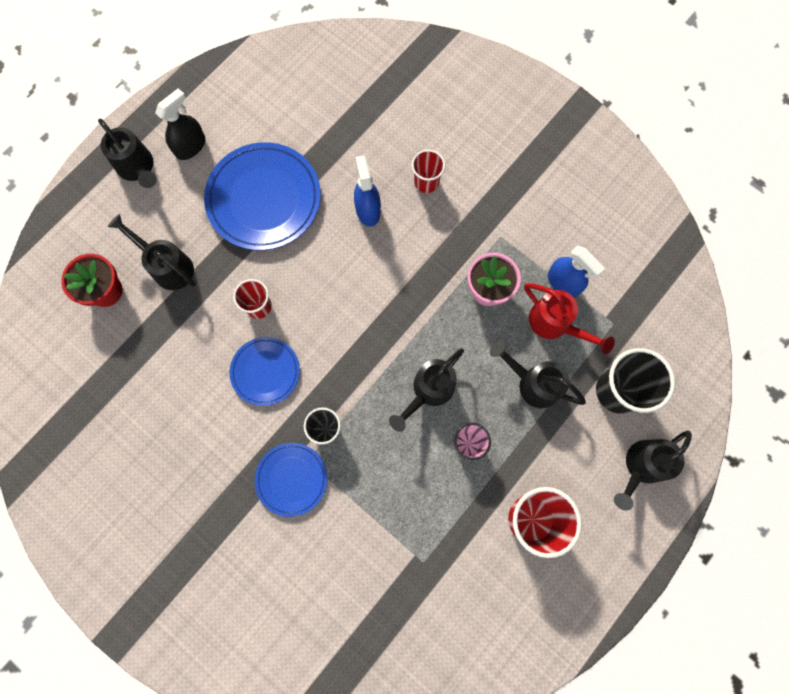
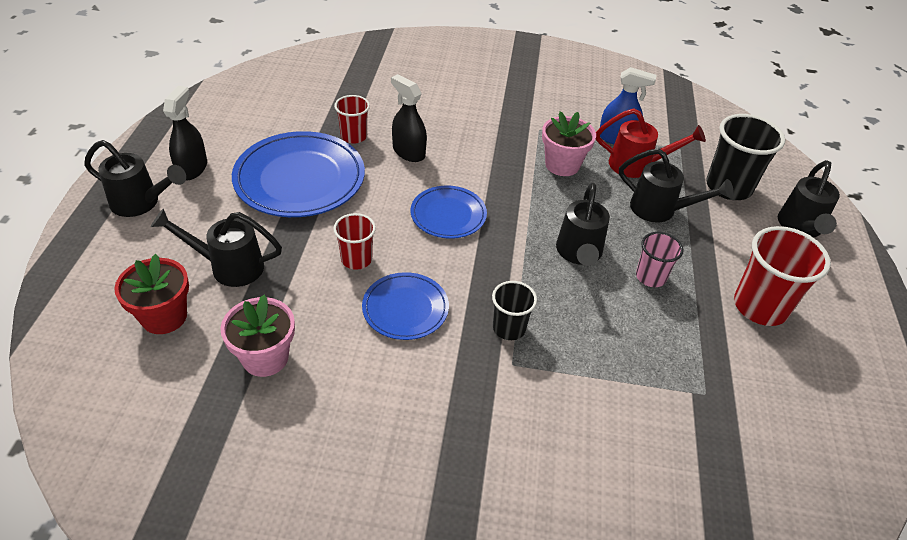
camera: 35 degrees left, 30 degrees down
blue plate [255,443,327,517] -> blue plate moved to [411,186,487,239]
blue spray bottle [354,155,381,227] -> black spray bottle [391,74,427,162]
red cup [412,150,445,193] -> red cup moved to [334,95,370,144]
black watering can [490,341,586,408] -> black watering can turned 150 degrees counterclockwise [619,149,734,222]
none -> pink flower pot [220,295,295,377]

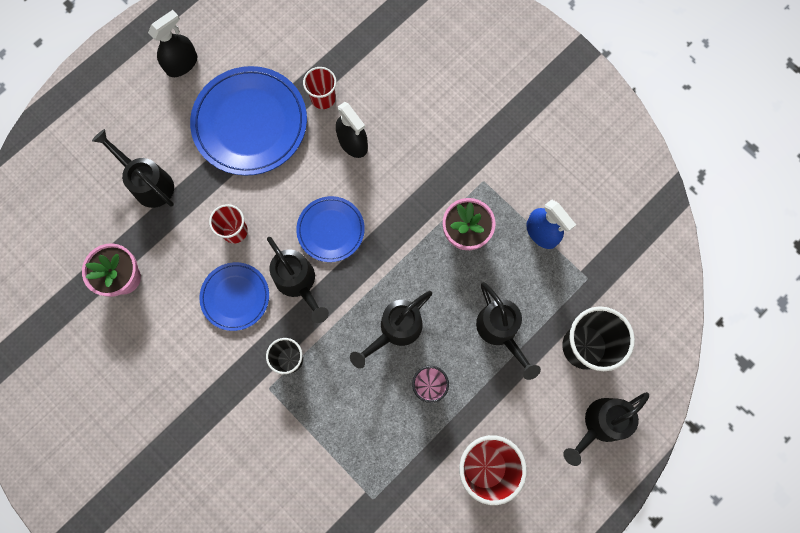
camera: 40 degrees right, 30 degrees up
black watering can [84,140,186,217] -> black watering can moved to [267,237,329,323]
red flower pot [114,254,189,334] -> none
black spray bottle [391,74,427,162] -> black spray bottle turned 150 degrees clockwise [336,102,368,158]
red watering can [596,108,706,178] -> none

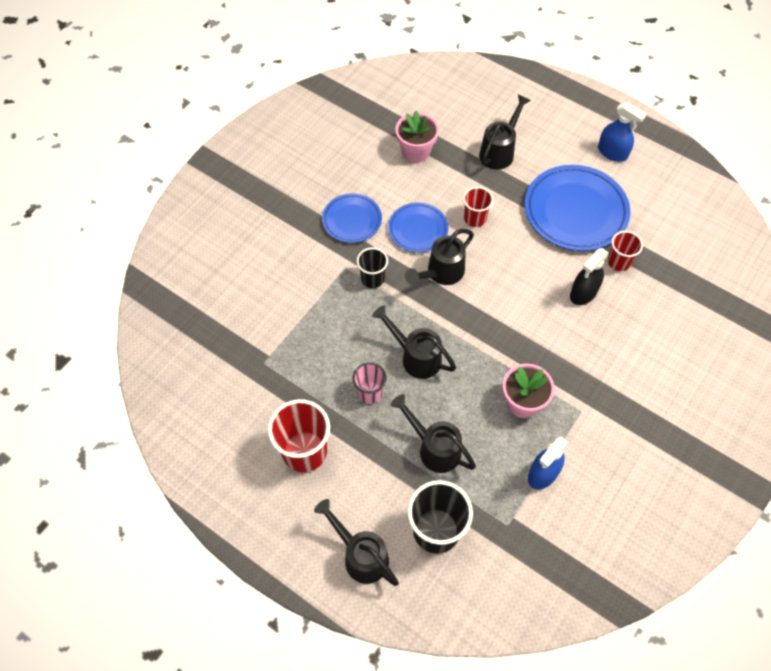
camera: 80 degrees right, 15 degrees down
black spray bottle [148,10,198,77] -> blue spray bottle [598,102,647,162]
blue plate [296,196,365,262] -> blue plate moved to [322,193,382,243]
black watering can [476,282,541,380] -> black watering can turned 75 degrees clockwise [391,394,476,473]

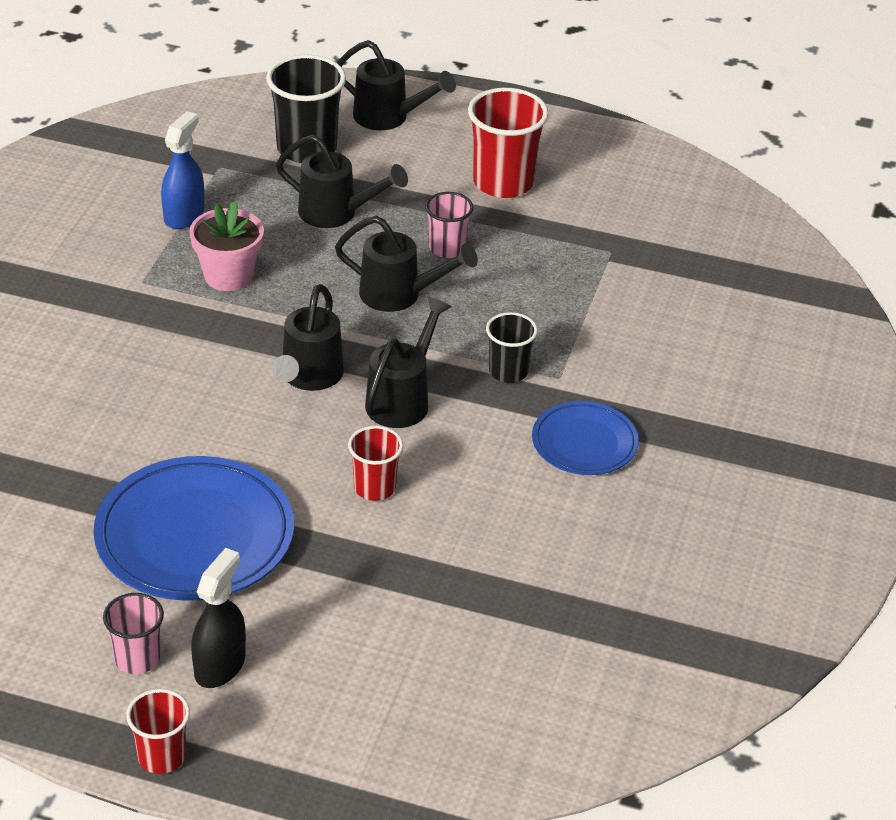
camera: 160 degrees right, 20 degrees down
blue plate [388,202,448,253] -> none
pink flower pot [395,111,439,163] -> none
black watering can [479,95,531,170] -> black watering can moved to [272,284,344,391]
black spray bottle [570,248,609,305] -> black spray bottle moved to [191,548,246,688]
blue spray bottle [598,102,647,162] -> pink cup [103,593,164,674]
red cup [608,231,643,271] -> red cup moved to [126,689,190,774]

